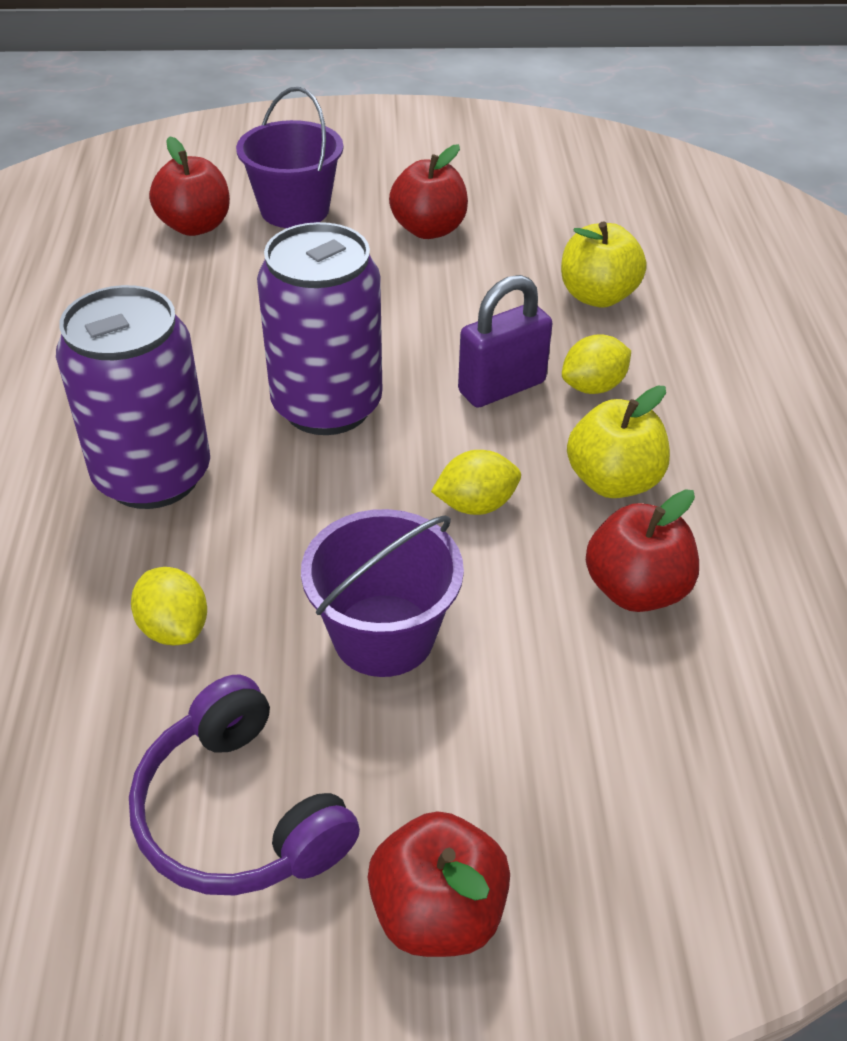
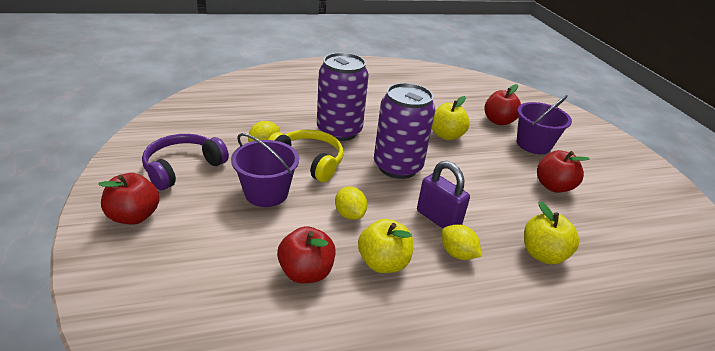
camera: 75 degrees right, 10 degrees down
none -> yellow headphones [268,129,343,182]
none -> yellow apple [432,96,470,140]

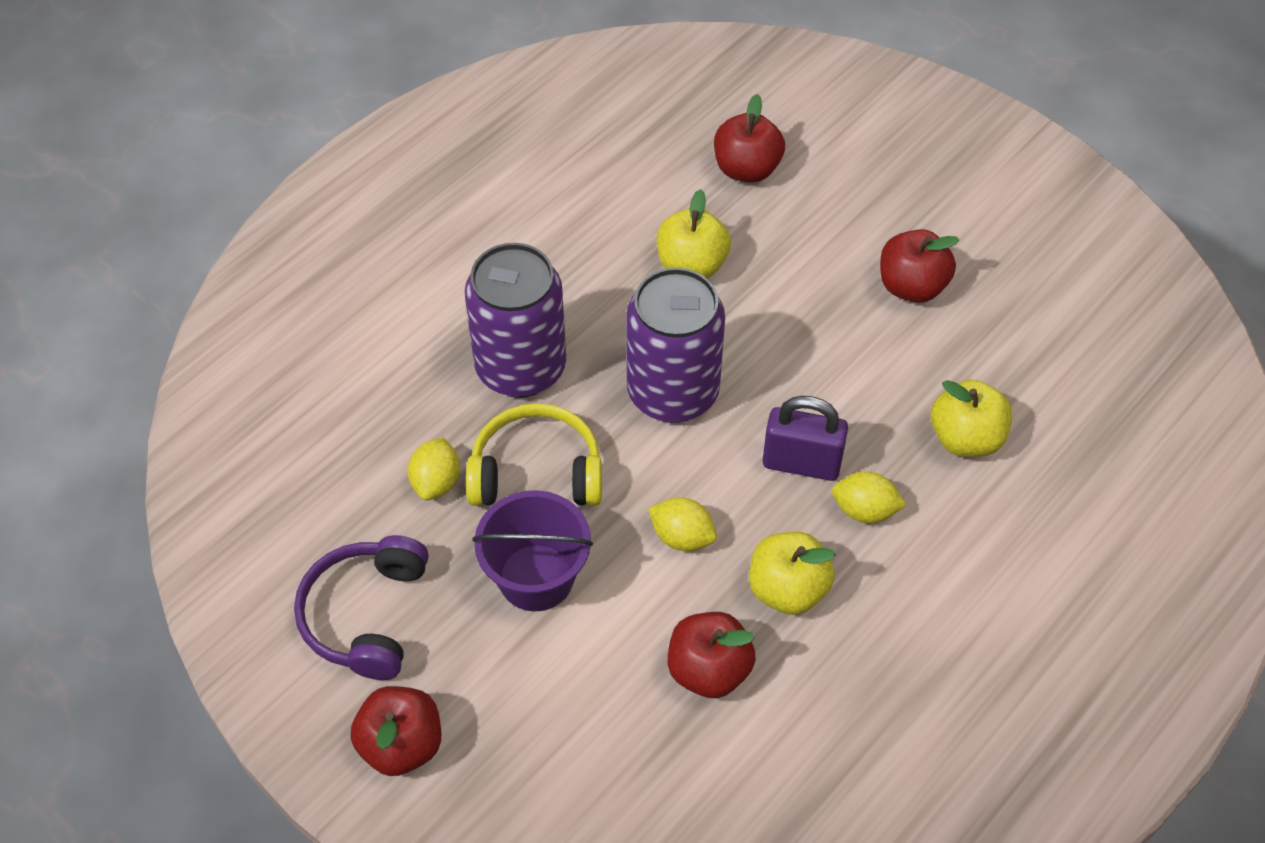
camera: 30 degrees left, 20 degrees up
purple bucket [517,95,572,154] -> none

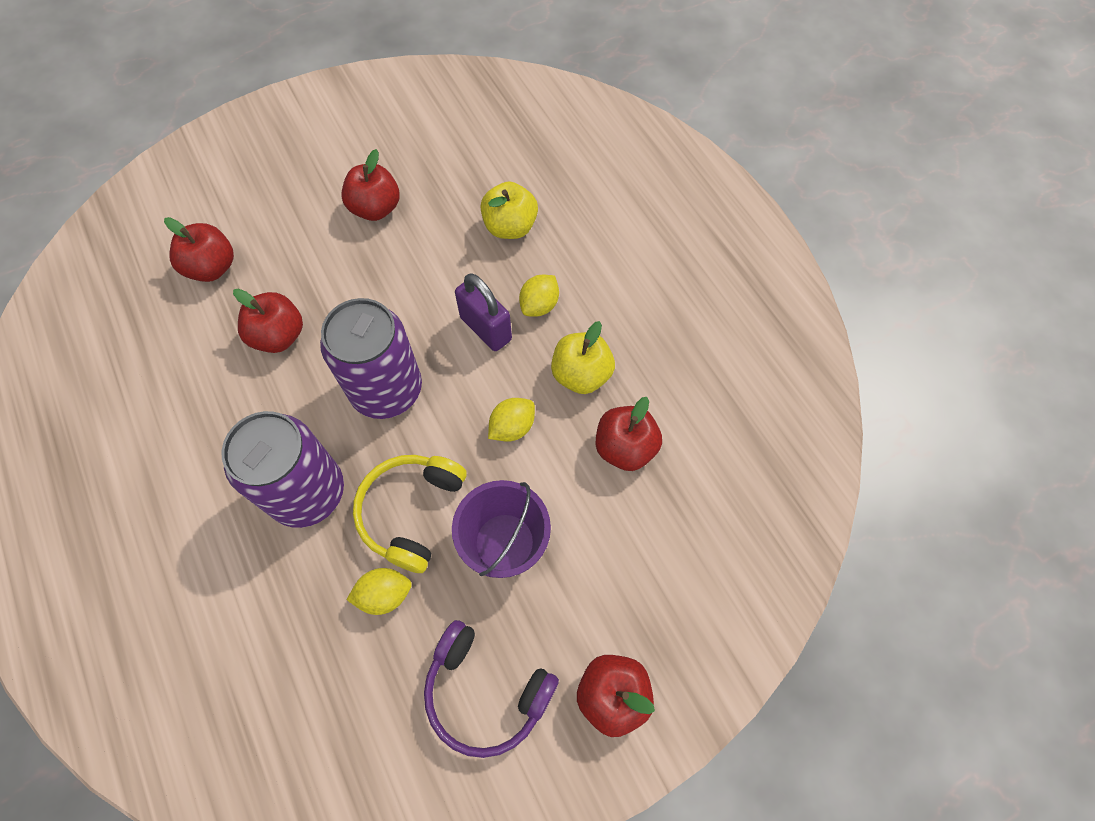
camera: 70 degrees left, 10 degrees up
yellow lemon [408,437,460,500] -> yellow lemon turned 45 degrees counterclockwise [346,568,412,615]
yellow apple [657,189,731,278] -> red apple [233,289,303,353]
purple padlock [762,396,848,481] -> purple padlock turned 75 degrees counterclockwise [455,273,512,351]

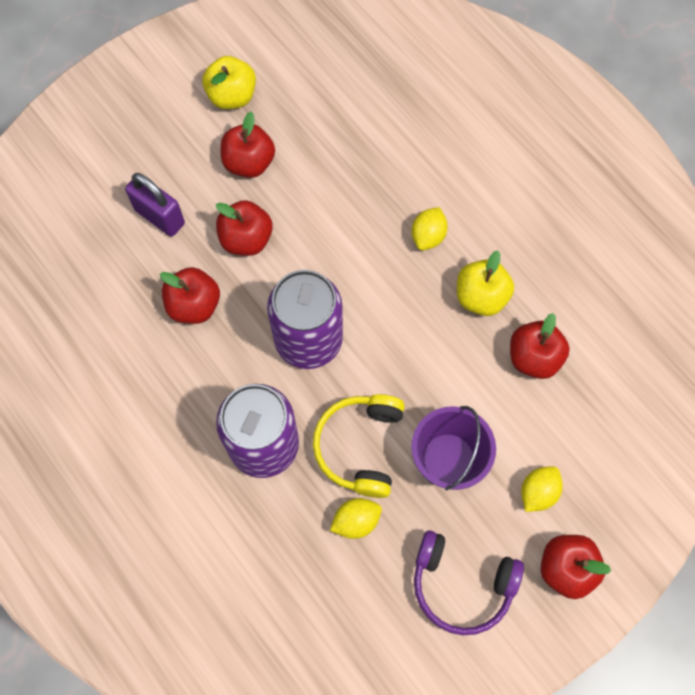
camera: 10 degrees left, 5 degrees up
red apple [164,217,234,282] -> red apple moved to [216,200,273,256]
purple padlock [455,273,512,351] -> purple padlock moved to [125,173,185,237]
yellow apple [480,181,538,239] -> yellow apple moved to [202,56,256,109]
yellow lemon [488,398,535,442] -> yellow lemon moved to [521,466,563,512]

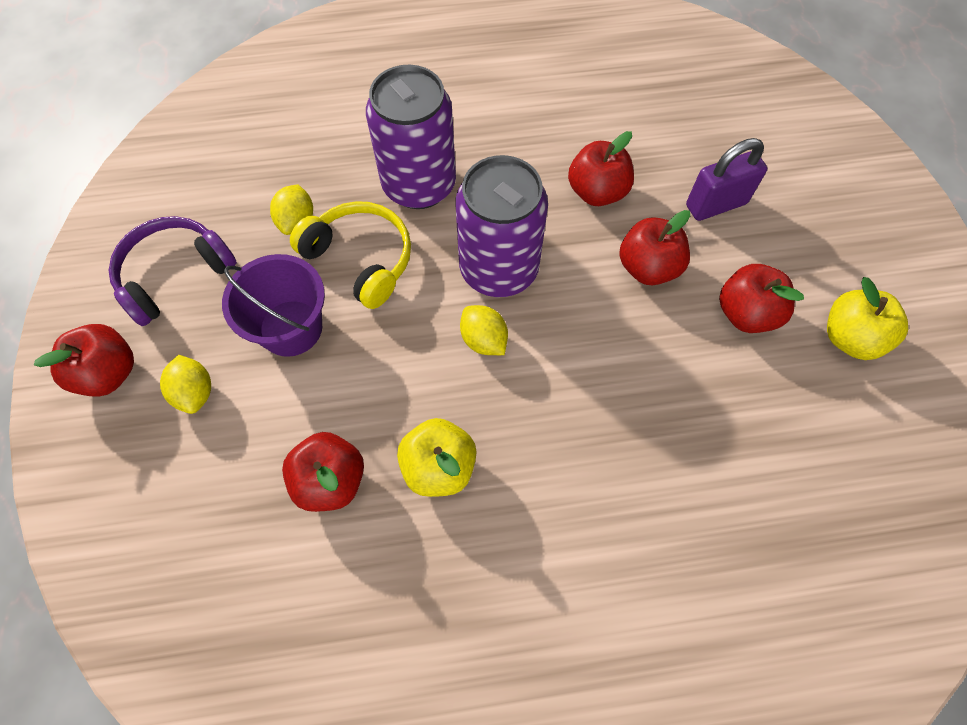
camera: 120 degrees right, 5 degrees down
yellow lemon [412,207,448,250] -> yellow lemon moved to [460,305,508,355]

